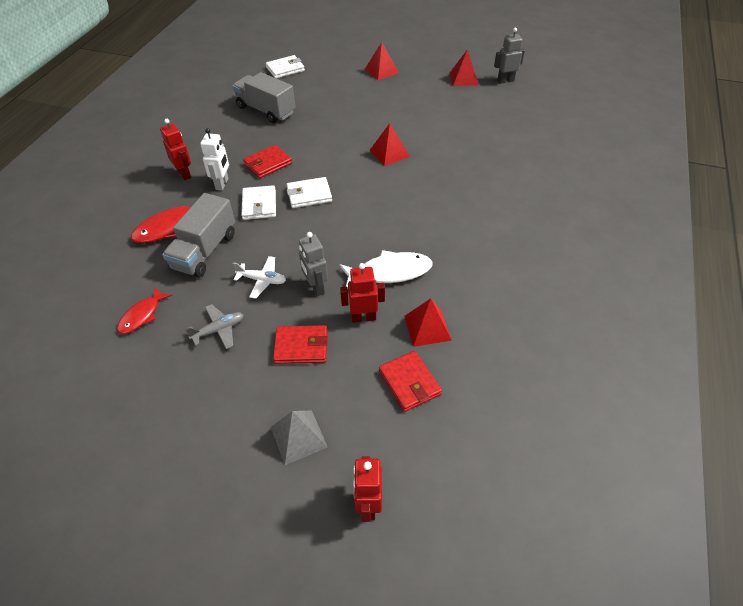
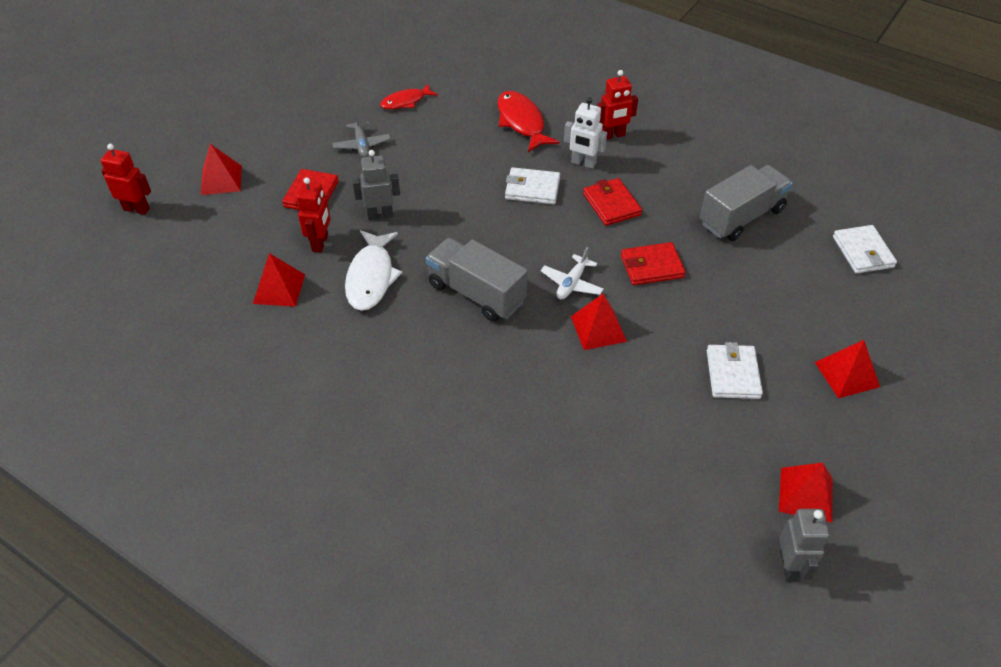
camera: 105 degrees right, 0 degrees up
red fish [117,287,172,334] -> red fish turned 75 degrees counterclockwise [380,84,438,109]
grey truck [162,193,235,278] -> grey truck moved to [426,238,528,322]
white plane [233,256,286,299] -> white plane moved to [541,247,604,300]
grey pyramid [271,411,327,465] -> red pyramid [201,144,242,195]
white wallet [286,177,332,208] -> white wallet moved to [707,342,763,399]
red wallet [379,351,442,412] -> red wallet moved to [621,242,686,285]

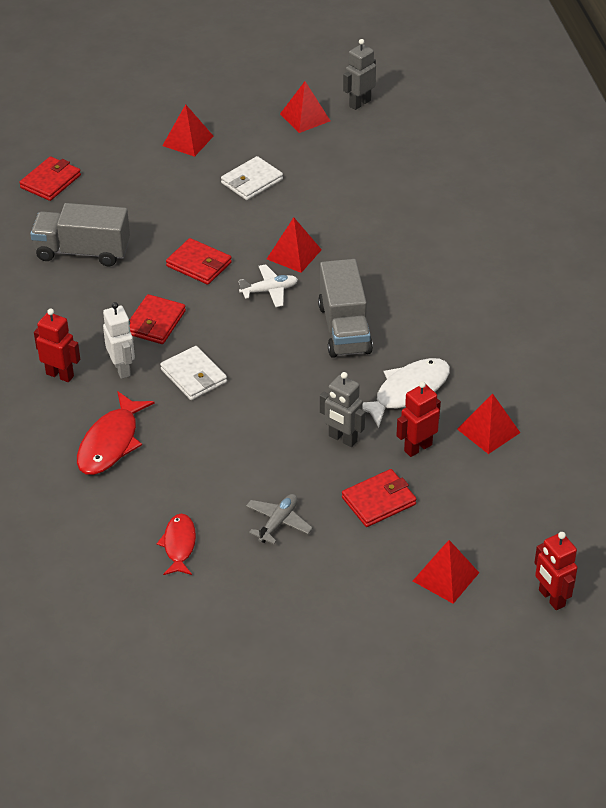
camera: 135 degrees left, 5 degrees down
red fish [380,84,438,109] -> red fish turned 105 degrees counterclockwise [157,514,196,575]
white wallet [833,225,897,273] -> red wallet [19,156,81,201]

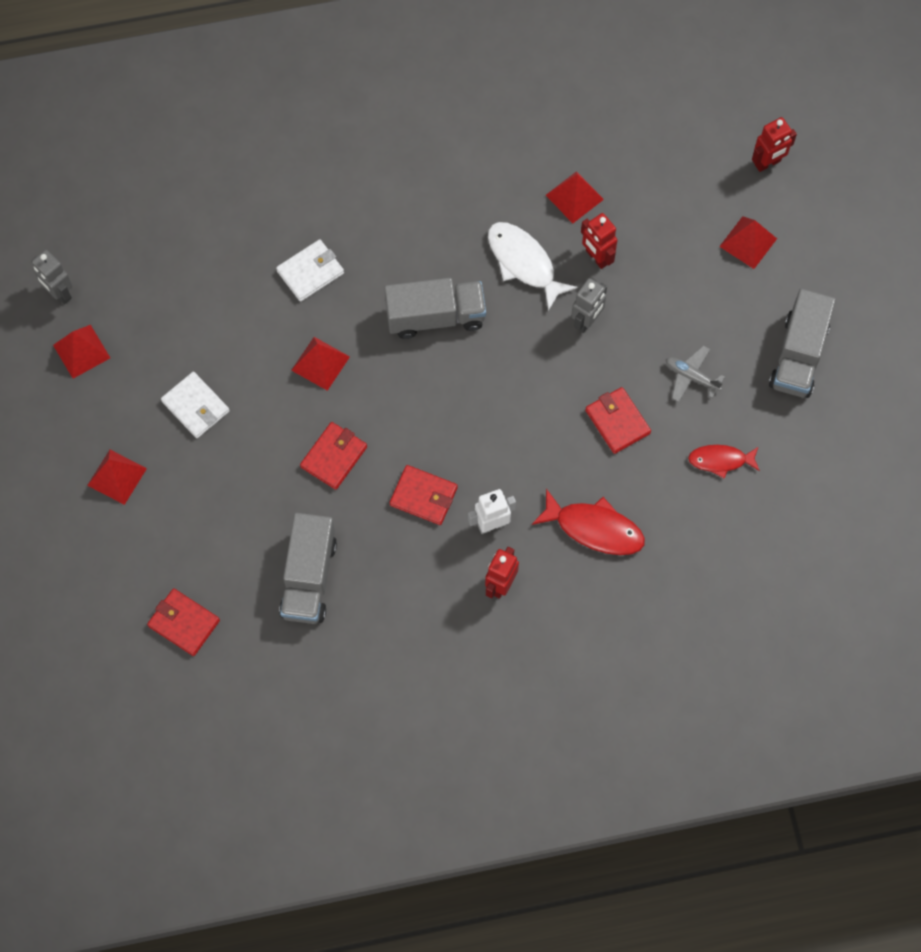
camera: 90 degrees left, 25 degrees up
white wallet [160,346,227,400] -> white wallet moved to [276,239,344,302]
white plane [239,264,298,307] -> none
red wallet [342,469,417,527] -> red wallet moved to [585,387,651,454]
none -> grey truck [769,289,836,398]

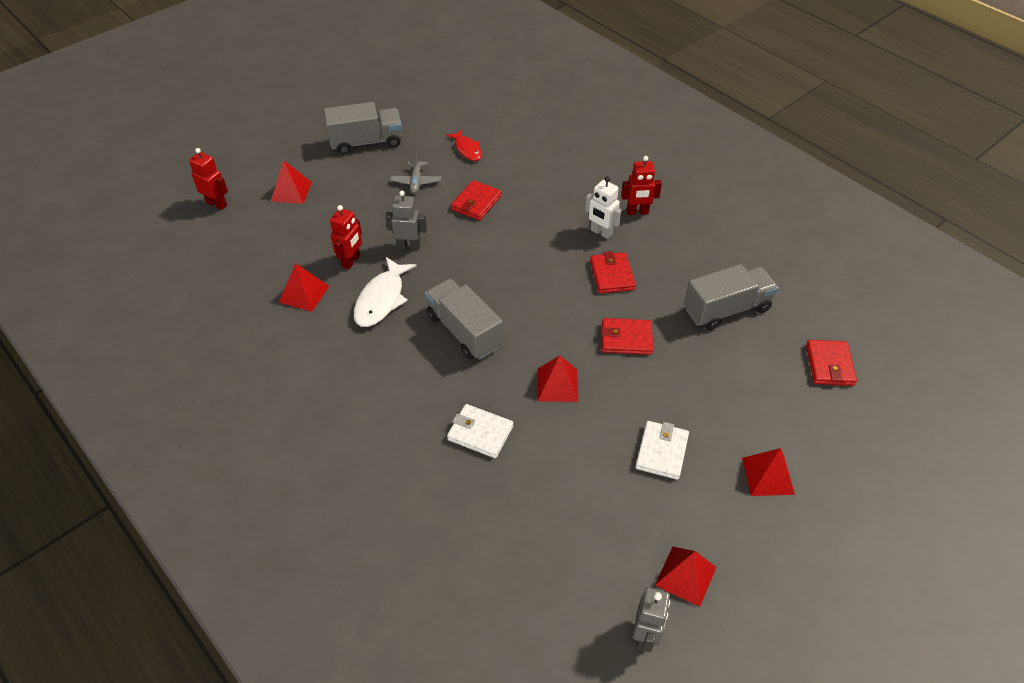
camera: 120 degrees left, 20 degrees down
red fish [532,489,645,555] -> none

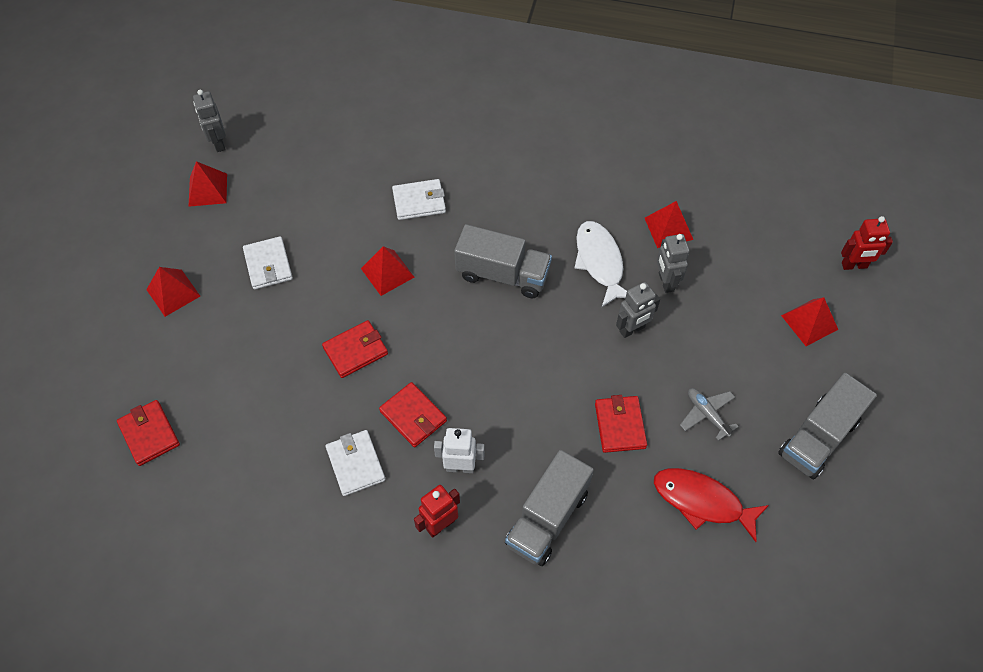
camera: 145 degrees right, 10 degrees up
red robot [330,205,362,269] -> grey robot [657,234,690,293]
red fish [446,130,482,161] -> red fish [654,468,769,542], size x1.56
grey truck [684,264,779,330] -> grey truck moved to [505,450,594,566]
none -> white wallet [326,430,385,496]

